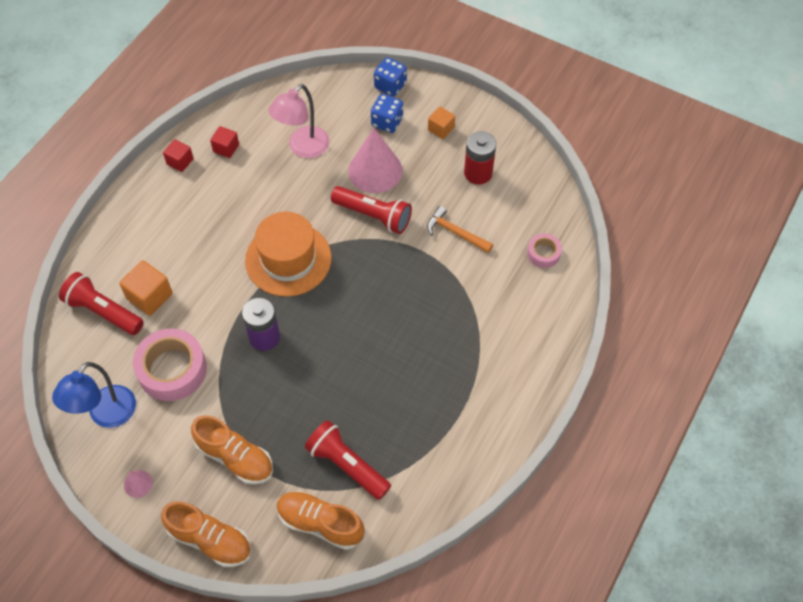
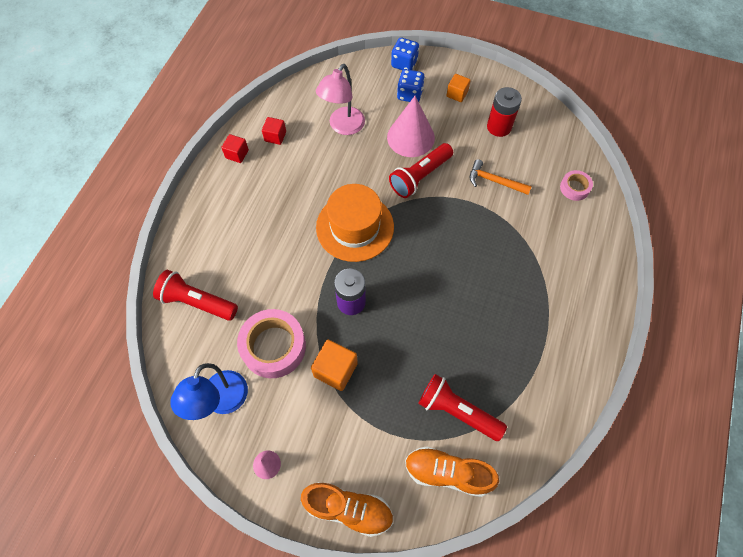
camera: 10 degrees left, 5 degrees up
orange cube [119,260,173,316] -> orange cube moved to [311,339,358,391]
orange shoe [191,415,273,485] -> none
red flashlight [331,186,412,234] -> red flashlight turned 120 degrees clockwise [389,143,453,198]

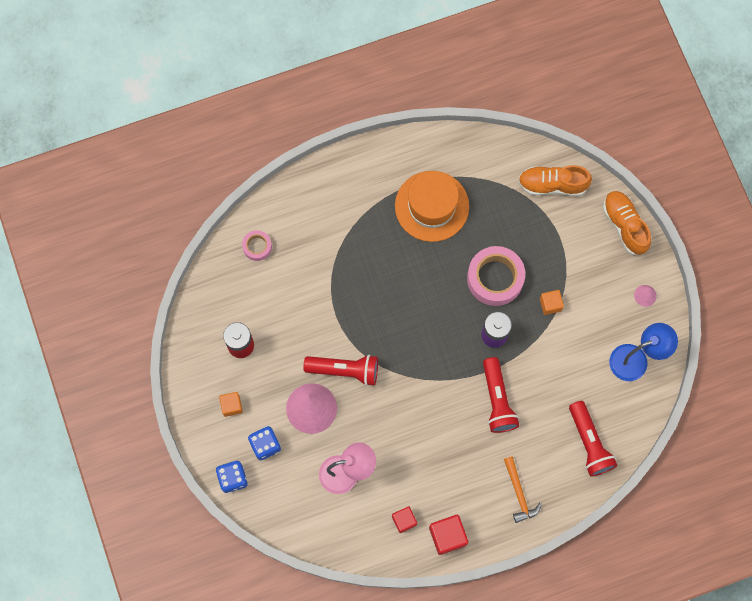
camera: 130 degrees left, 10 degrees up
red cube [221,134,249,163] -> red cube [429,515,468,555], size x1.56
pink tape [237,309,306,378] -> pink tape moved to [467,246,525,306]
orange cube [311,339,358,391] -> orange cube [540,290,564,315], size x0.64
orange hat [316,184,394,262] -> orange hat moved to [395,171,469,242]
orange shoe [405,446,499,497] -> orange shoe turned 120 degrees clockwise [518,165,592,196]
red flashlight [418,374,507,441] -> red flashlight moved to [483,357,519,433]
orange hammer [470,159,532,195] -> orange hammer moved to [504,456,542,523]

